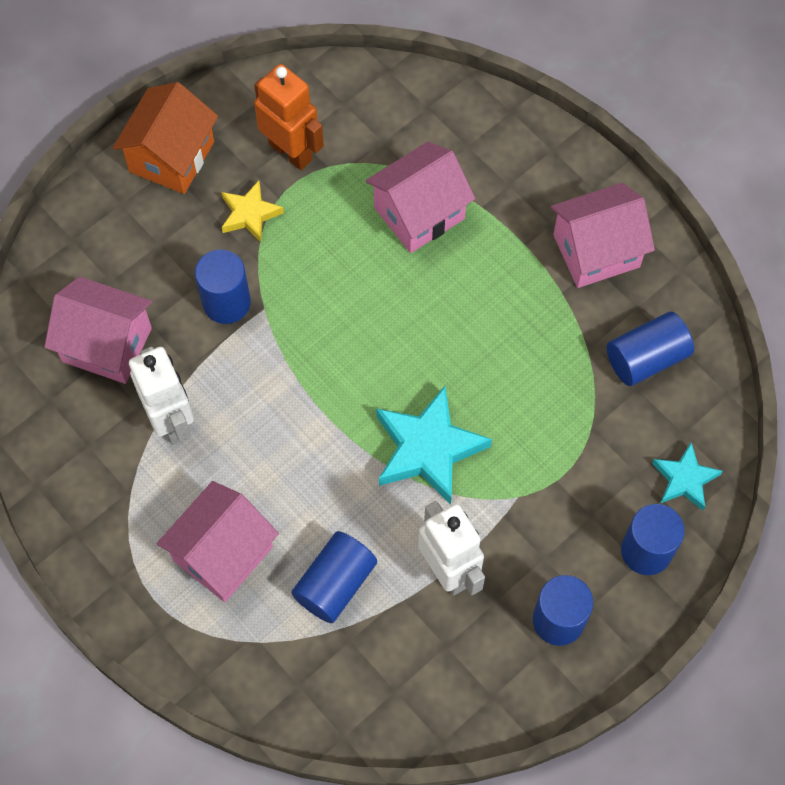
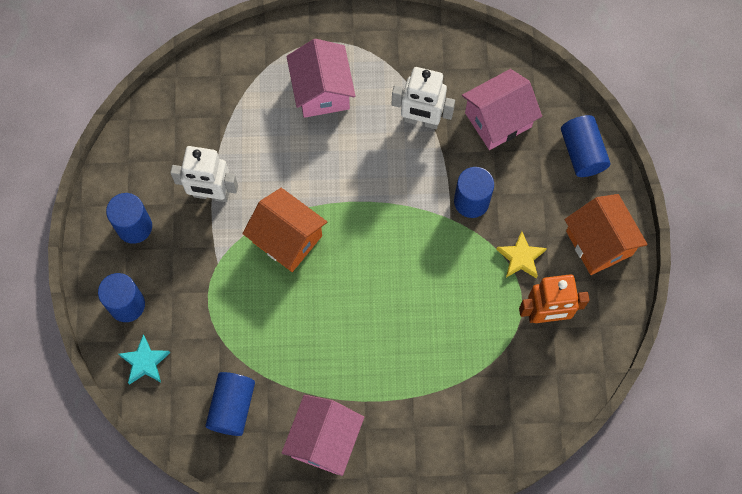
camera: 130 degrees right, 5 degrees up
blue cylinder [291,531,377,623] -> blue cylinder moved to [561,115,610,177]
pink house [365,142,475,253] -> none
turquoise star [376,386,492,505] -> orange house [242,188,327,272]

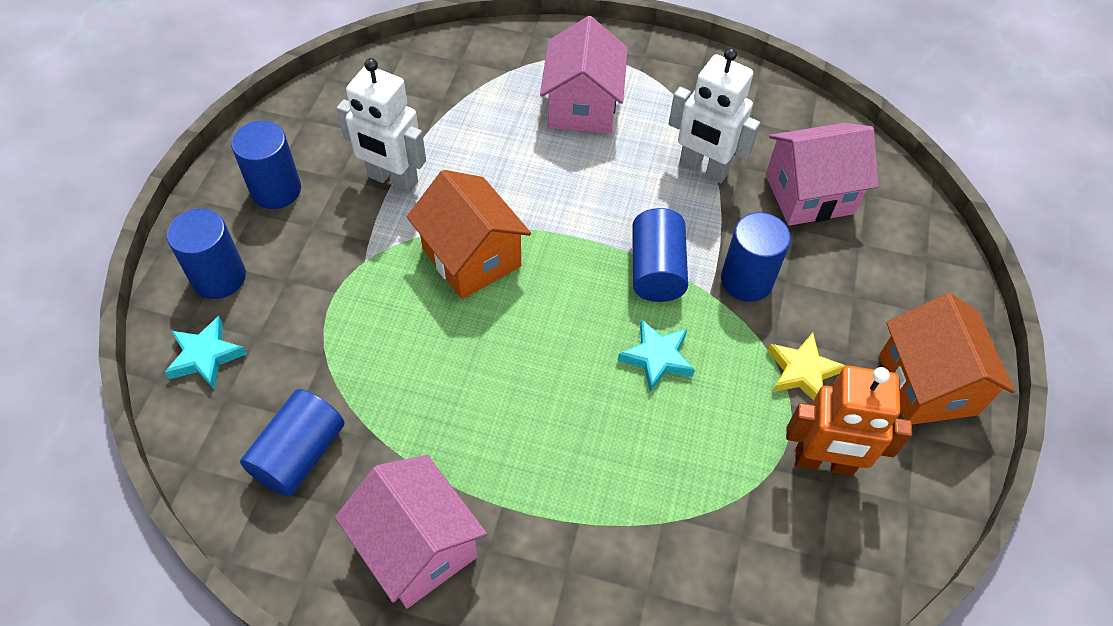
camera: 15 degrees right, 15 degrees down
pink house [282,395,364,476] -> pink house turned 75 degrees counterclockwise [335,455,487,608]
blue cylinder [561,115,610,177] -> blue cylinder moved to [632,208,688,302]
none -> turquoise star [618,319,695,392]

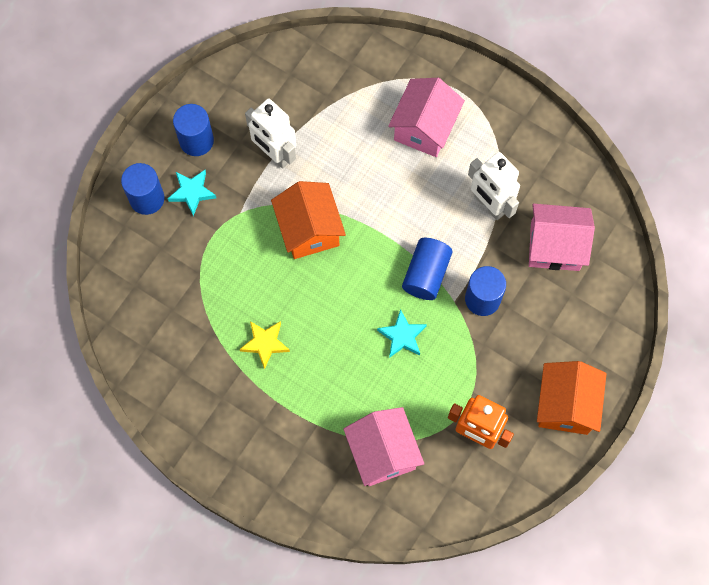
camera: 20 degrees right, 15 degrees up
turquoise star [164,316,247,389] -> turquoise star moved to [168,170,216,216]
blue cylinder [240,389,344,497] -> none
pink house [335,455,487,608] -> pink house moved to [343,407,424,486]
yellow star [767,333,846,400] -> yellow star moved to [240,321,290,369]

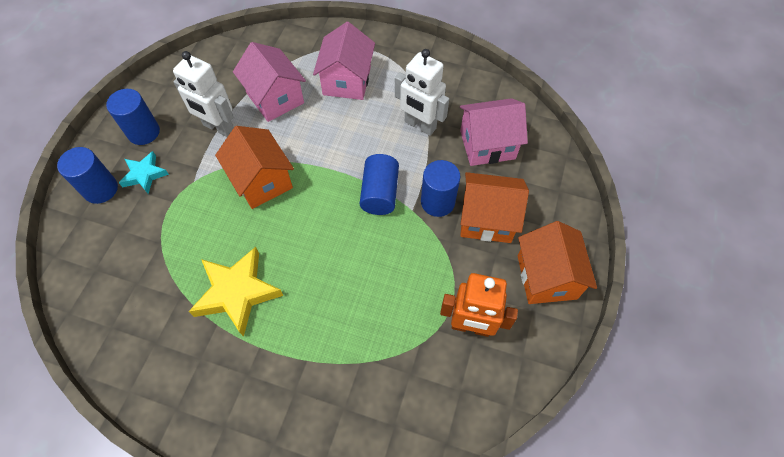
camera: 15 degrees left, 10 degrees down
yellow star [240,321,290,369] -> yellow star [189,247,284,337], size x1.74
pink house [343,407,424,486] -> pink house moved to [233,42,306,122]
turquoise star [377,309,427,358] -> none
none -> orange house [460,172,529,243]

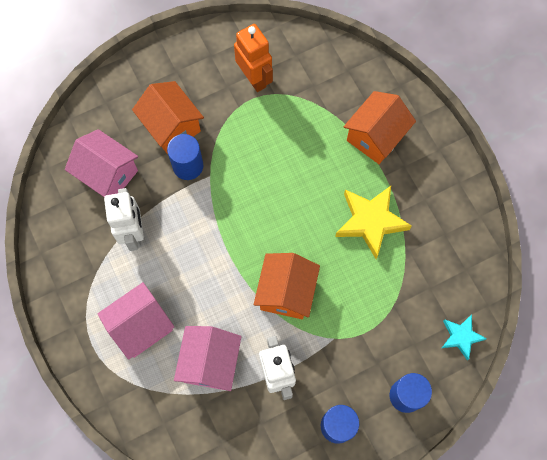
camera: 135 degrees left, 10 degrees up
turquoise star [119,151,169,194] -> turquoise star moved to [442,315,487,360]
blue cylinder [360,154,399,215] -> none
orange house [518,221,597,304] -> orange house moved to [344,91,416,164]

